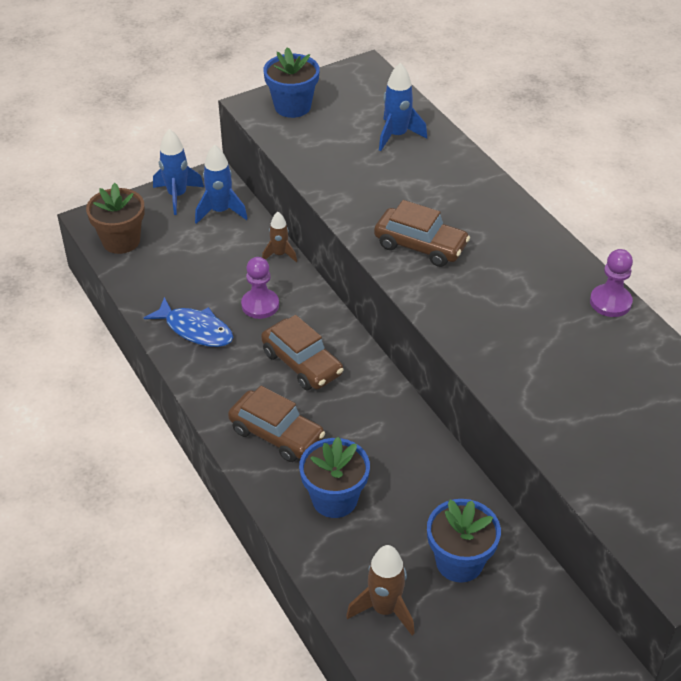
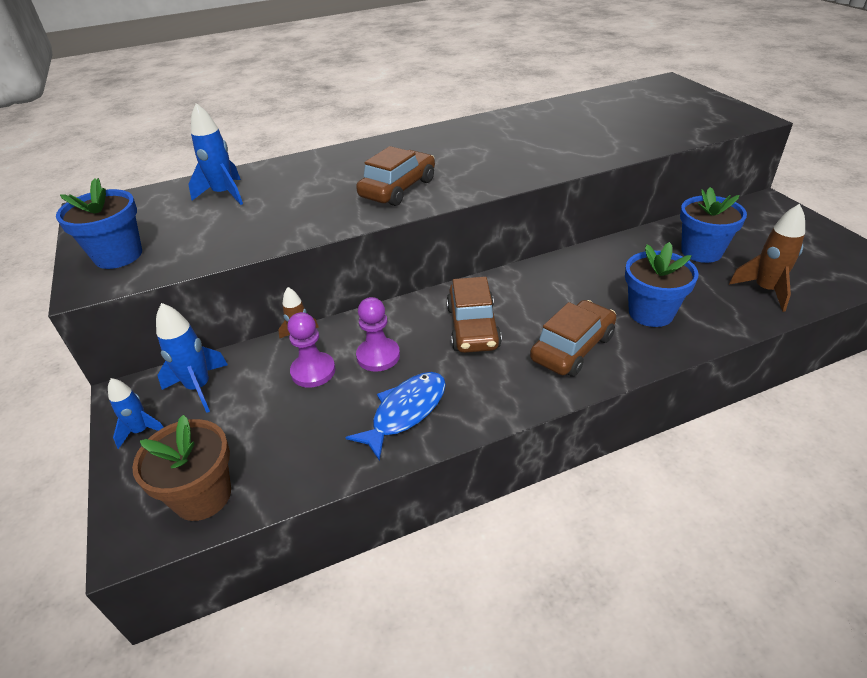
camera: 80 degrees left, 5 degrees down
blue rocket [153,129,204,215] -> blue rocket [108,378,164,449], size x0.65
brown car [261,315,343,390] -> brown car turned 120 degrees clockwise [447,277,502,353]
purple pawn [590,249,633,317] -> purple pawn moved to [287,312,336,388]

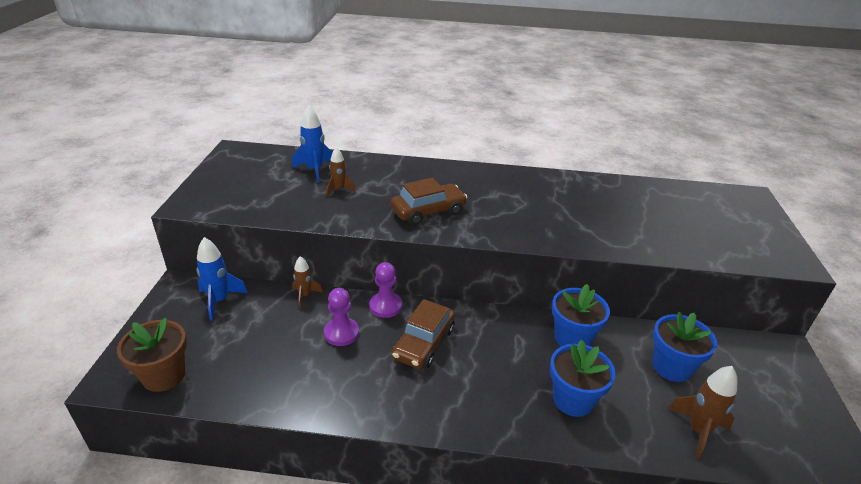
camera: 25 degrees right, 5 degrees down
blue flower pot [56,178,142,269] -> blue flower pot moved to [552,284,610,346]
blue rocket [108,378,164,449] -> none
purple pawn [287,312,336,388] -> purple pawn moved to [369,262,402,318]
blue fish [345,372,446,461] -> none
brown car [530,300,616,377] -> none
none -> brown rocket [326,147,356,196]

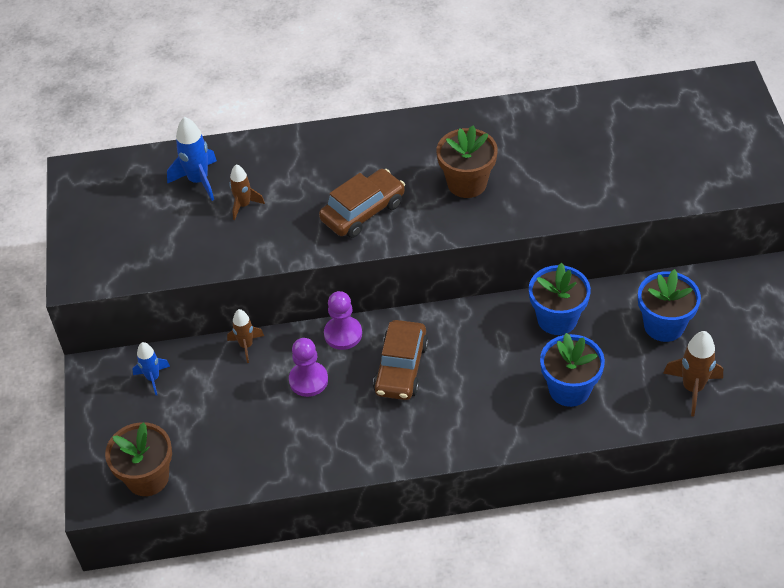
camera: 10 degrees left, 15 degrees up
blue rocket [196,237,248,321] -> blue rocket [132,342,170,395], size x0.65
none -> brown flower pot [437,125,498,198]

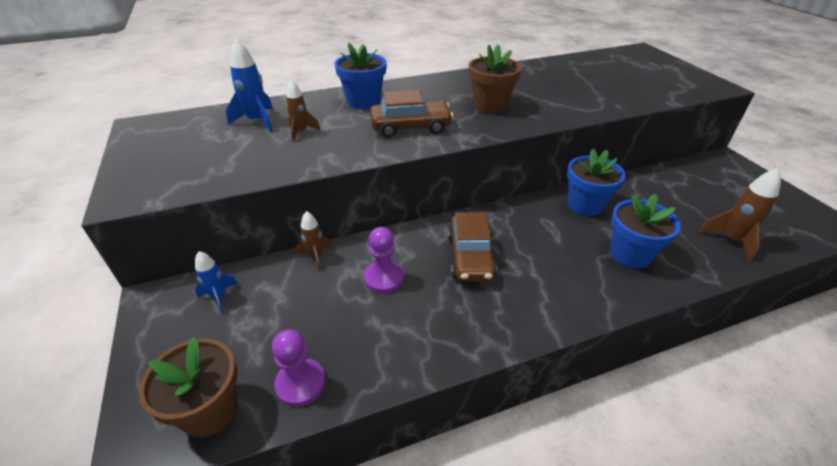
camera: 15 degrees left, 10 degrees down
brown car [319,169,405,238] -> brown car turned 45 degrees clockwise [370,90,453,138]
purple pawn [324,291,362,350] -> purple pawn moved to [272,330,325,407]
blue flower pot [638,269,701,342] -> blue flower pot moved to [334,43,387,109]

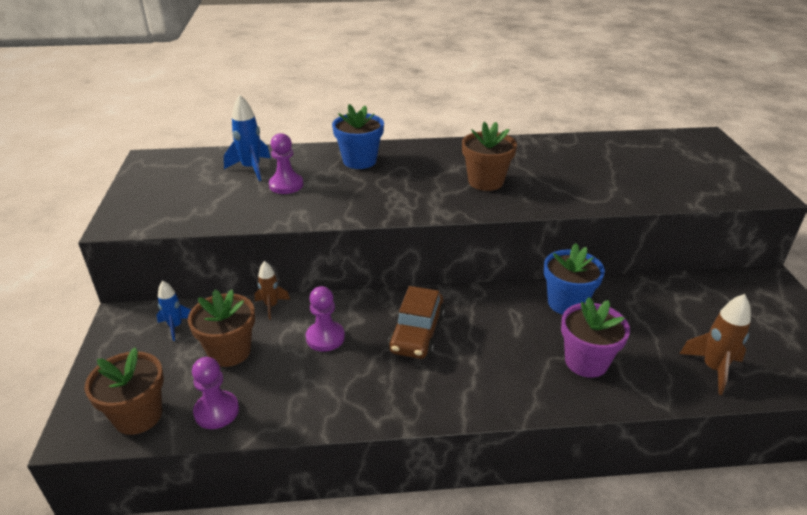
camera: 15 degrees right, 5 degrees down
brown rocket [286,80,320,142] -> purple pawn [269,133,303,194]
brown car [370,90,453,138] -> none
blue flower pot [610,194,681,269] -> purple flower pot [561,297,630,378]
none -> brown flower pot [188,289,255,367]

